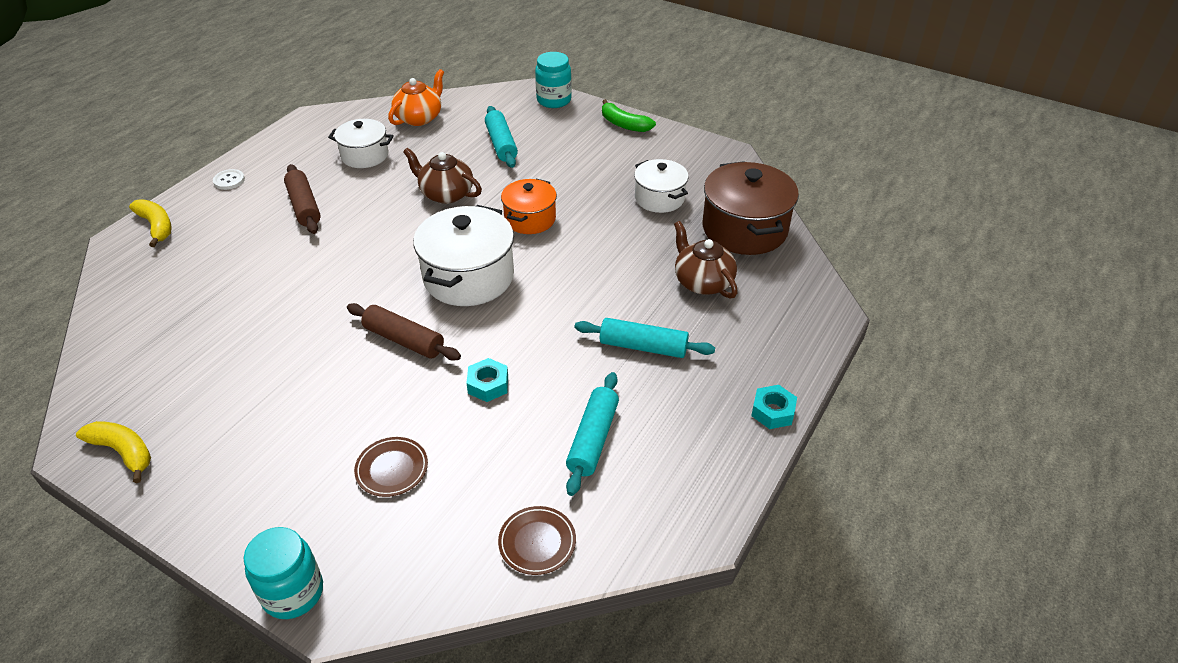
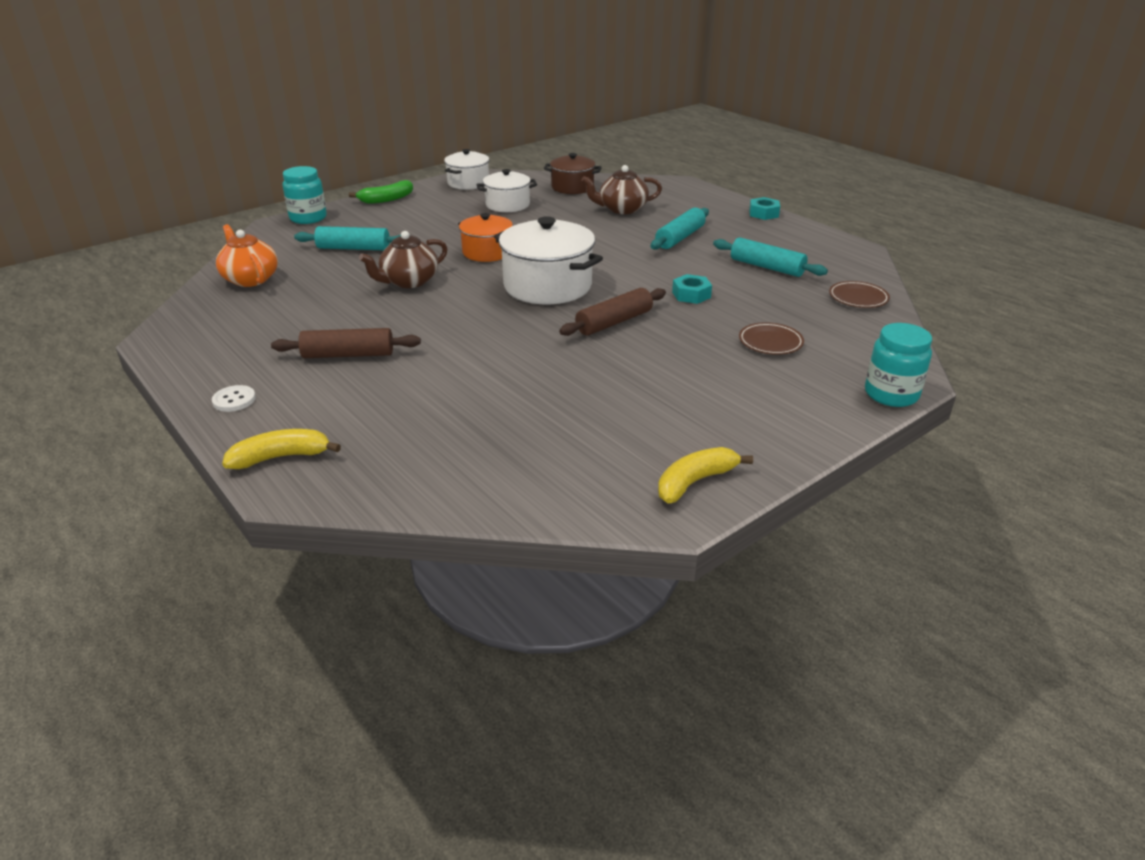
camera: 70 degrees left, 10 degrees down
white pot [328,119,394,168] -> white pot moved to [444,149,489,190]
brown pot [703,161,799,255] -> brown pot [544,153,602,194], size x0.61

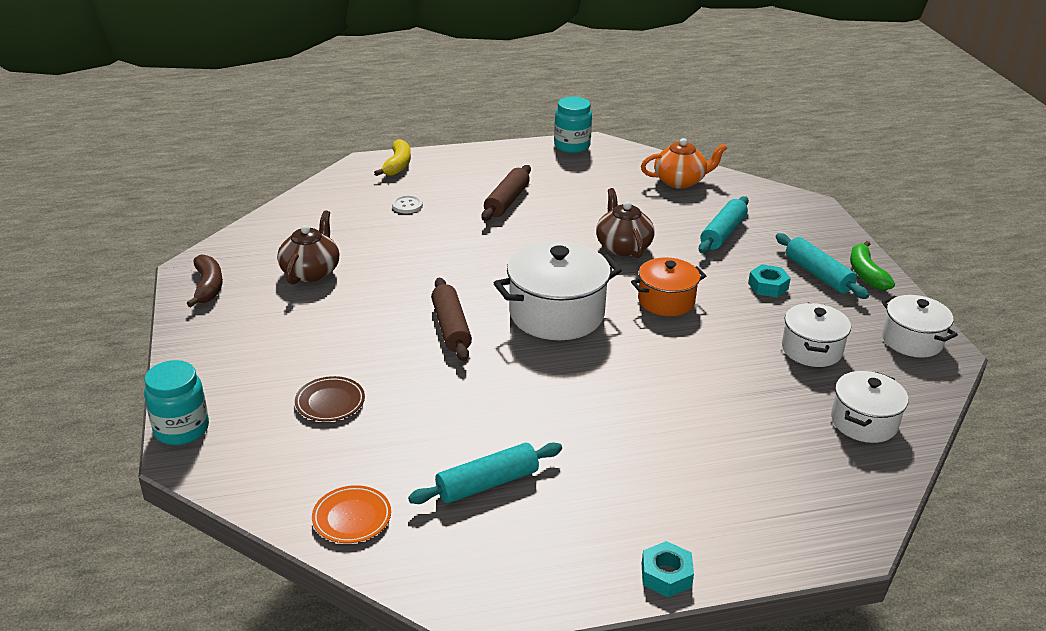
camera: 115 degrees right, 0 degrees up
white button [212,385,256,412] -> white button moved to [392,195,423,213]
turquoise jar [283,166,327,224] -> turquoise jar moved to [554,97,592,153]
brown pot [544,153,602,194] -> white pot [831,371,908,443]
brown teapot [581,165,662,214] -> brown teapot moved to [277,210,339,285]
turquoise rolling pin [651,208,709,250] -> turquoise rolling pin moved to [776,233,869,299]
yellow banana [658,447,753,504] -> brown banana [187,254,223,307]
turquoise nut [672,274,712,304] -> turquoise nut moved to [748,264,791,297]
brown plate [829,281,890,308] -> orange plate [312,485,391,543]

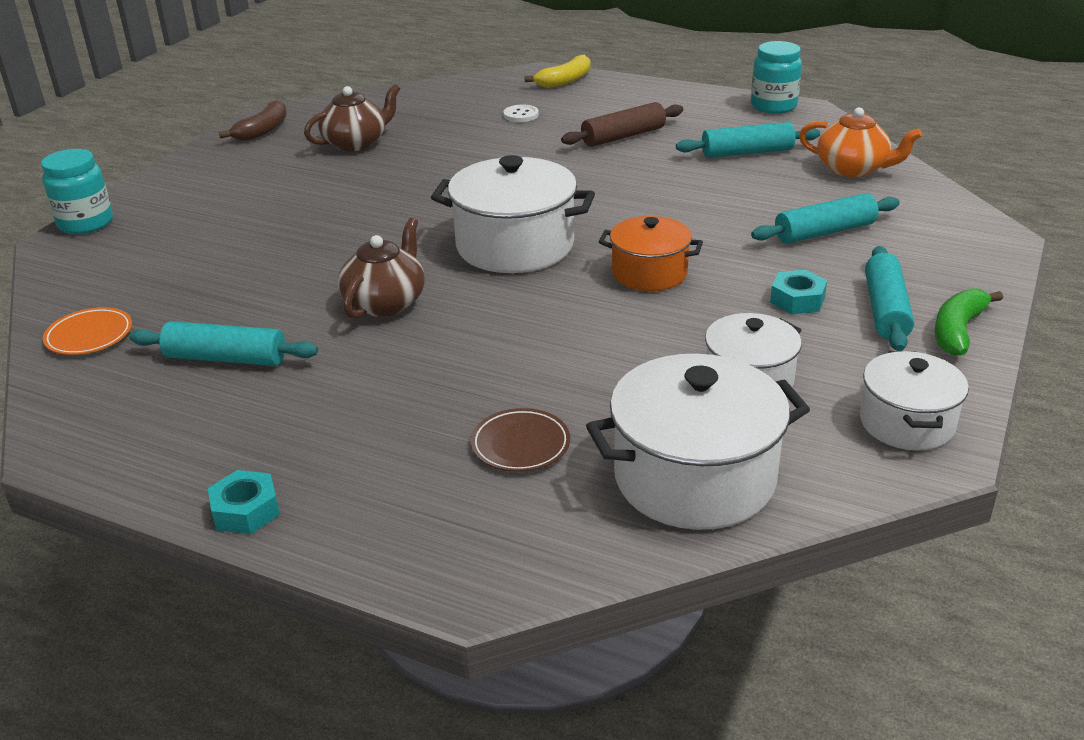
camera: 40 degrees right, 0 degrees up
brown plate [295,376,365,421] -> brown plate moved to [471,408,570,472]
brown rolling pin [431,278,472,361] -> none
brown teapot [596,188,654,258] -> brown teapot moved to [338,218,425,319]
white pot [831,371,908,443] -> white pot [586,354,810,530], size x1.64
none -> turquoise rolling pin [676,122,820,158]

